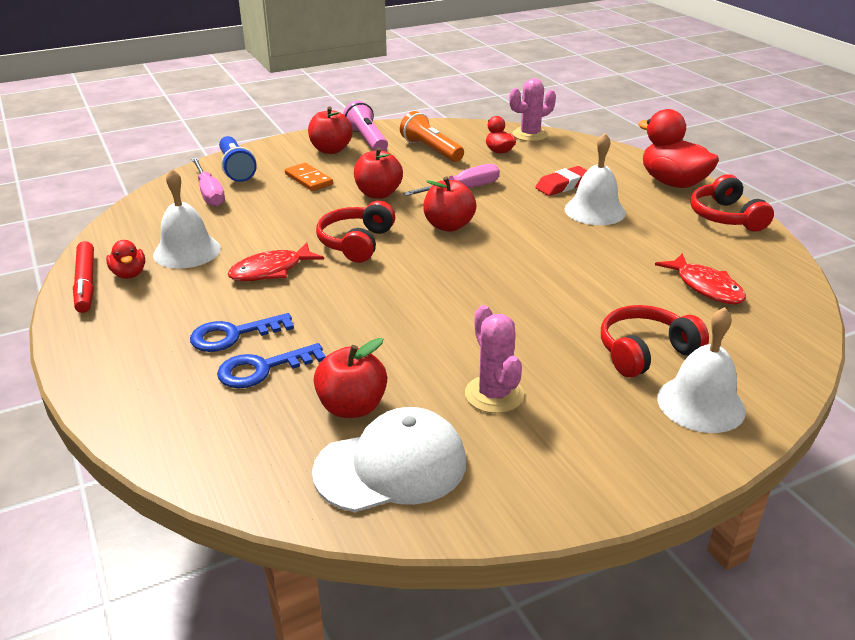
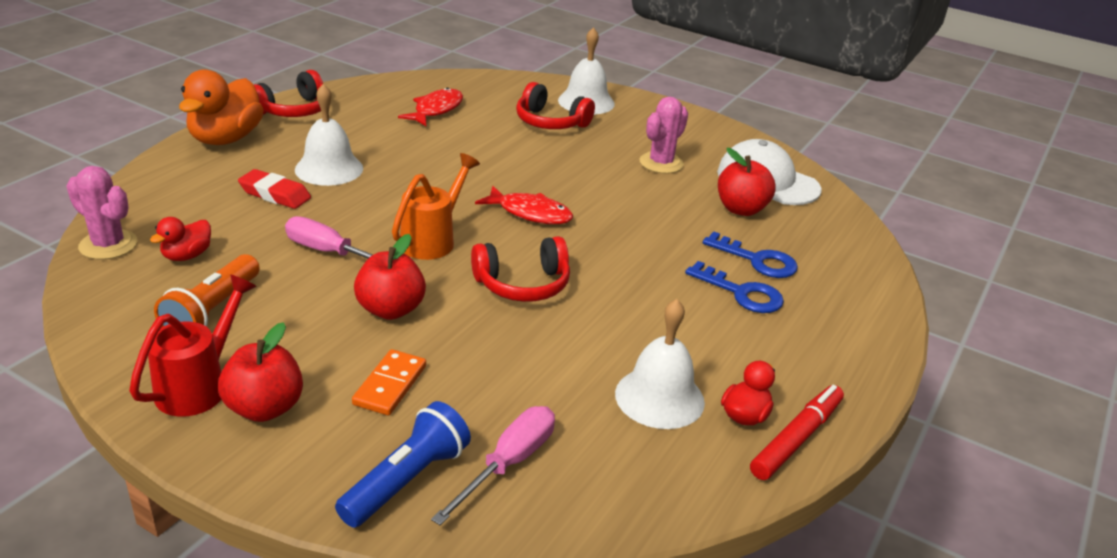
camera: 125 degrees left, 0 degrees up
red fish [228,242,324,281] -> red fish moved to [475,186,573,224]
pink flashlight [343,101,388,151] -> red watering can [129,274,257,417]
red apple [423,176,476,232] -> orange watering can [392,153,480,260]
red duck [638,109,719,188] -> orange duck [179,69,264,145]

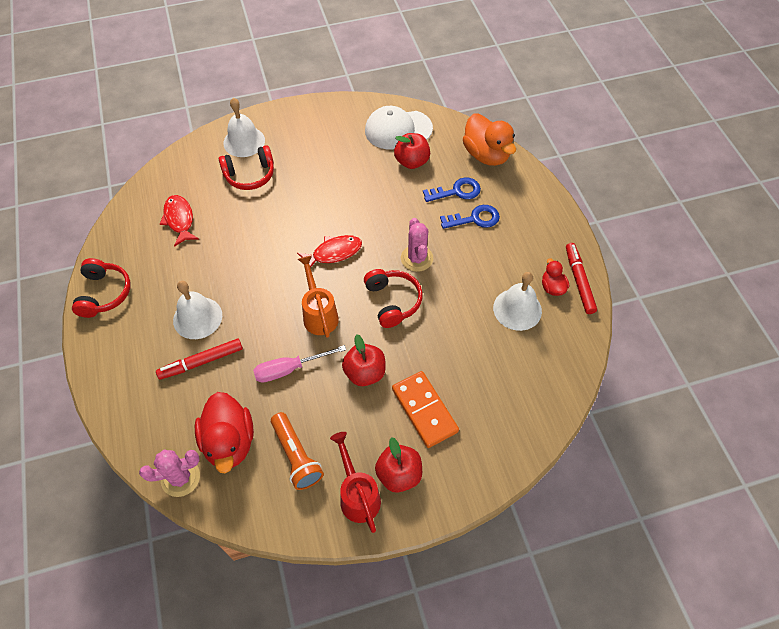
camera: 45 degrees left, 25 degrees up
red duck [150,217,211,261] -> red duck [195,392,254,473], size x1.95
orange duck [179,69,264,145] -> orange duck moved to [463,114,516,166]
red eraser [238,169,311,209] -> red marker [156,339,243,380]
blue flashlight [335,401,471,528] -> none
orange domino [352,349,426,415] -> orange domino [392,371,459,448], size x1.52
pink screwdriver [431,406,555,525] -> none
red headphones [471,236,570,302] -> red headphones turned 45 degrees counterclockwise [364,269,423,328]
pink cactus [640,97,688,174] -> pink cactus moved to [401,218,433,272]

